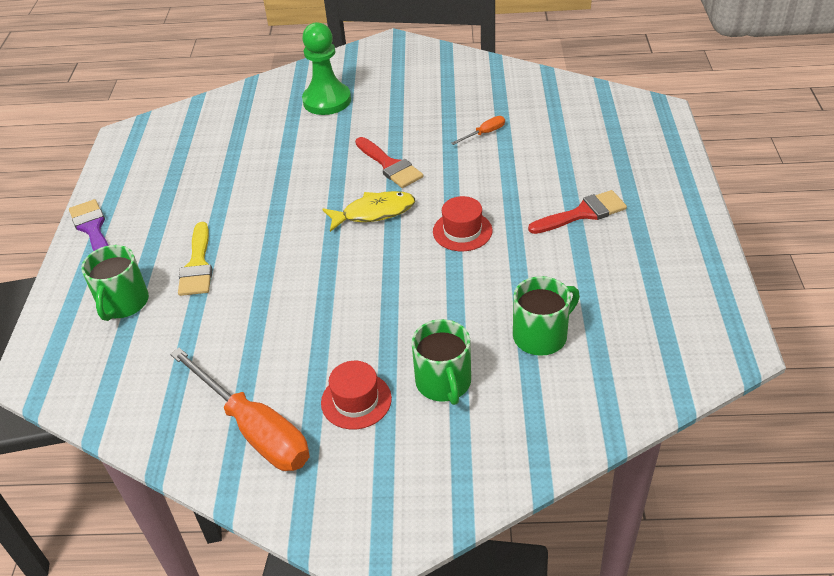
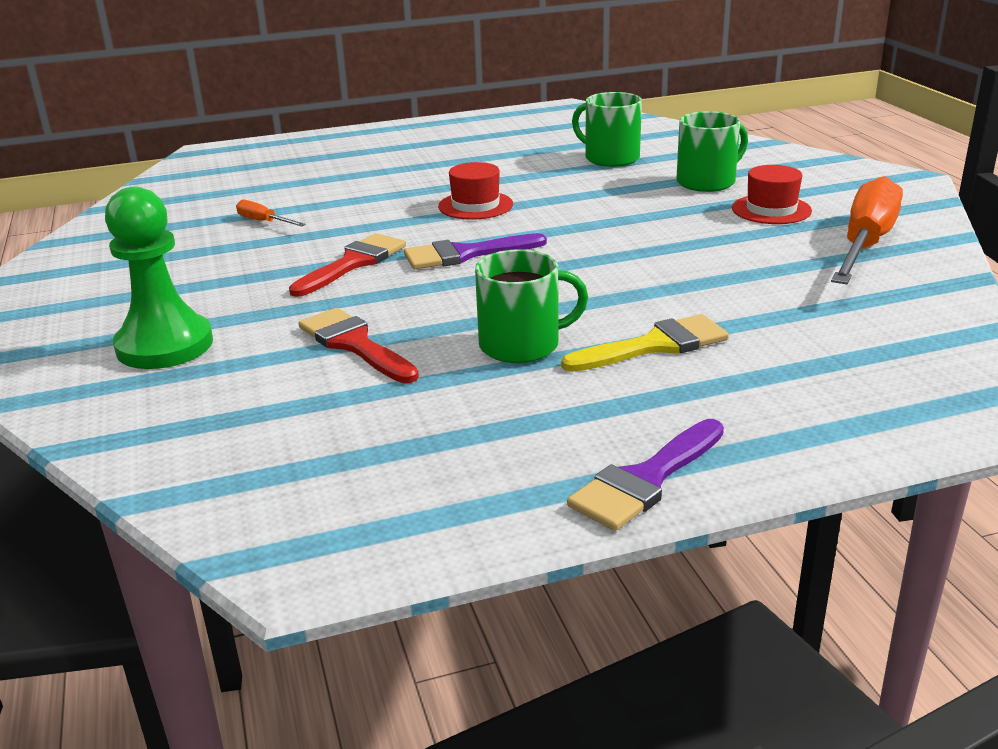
camera: 110 degrees left, 15 degrees down
green mug [81,245,149,321] -> green mug moved to [475,249,588,363]
yellow fish [323,191,415,232] -> purple brush [404,233,547,269]
red brush [528,190,627,234] -> red brush moved to [298,308,419,383]

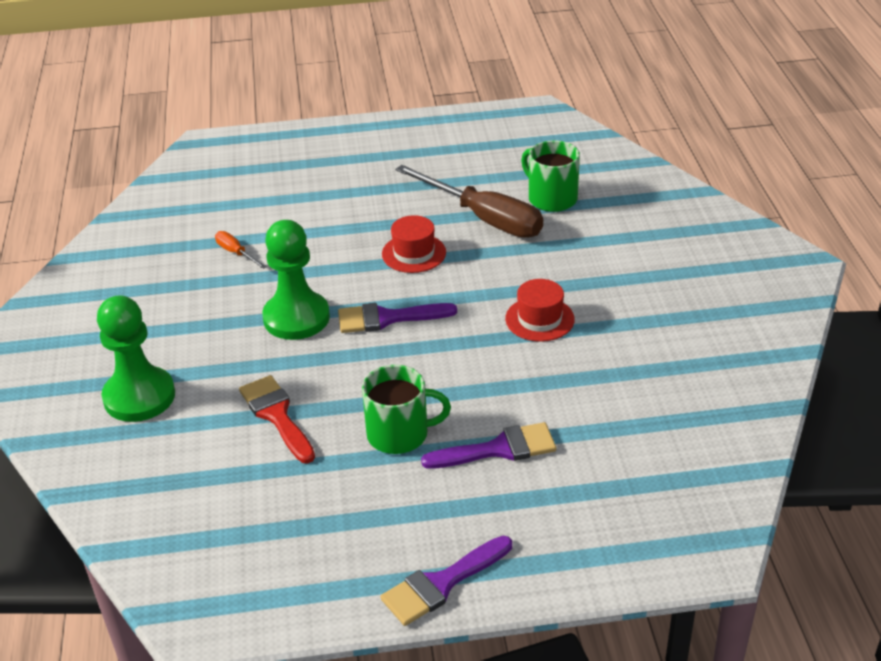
camera: 10 degrees right, 10 degrees up
red brush [289,233,406,297] -> green pawn [262,220,330,340]
yellow brush [561,314,729,372] -> purple brush [421,422,556,469]
green mug [676,111,748,192] -> none
red hat [732,165,812,224] -> red hat moved to [505,279,575,342]
orange screwdriver [831,176,903,284] -> none
none -> brown screwdriver [395,165,543,238]

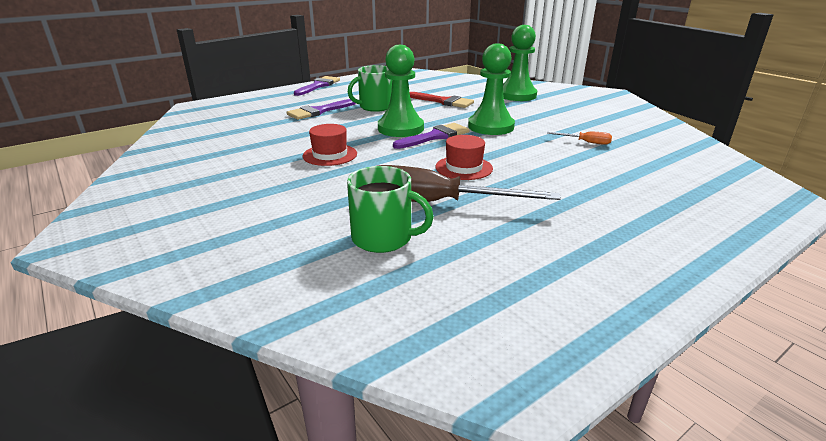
camera: 150 degrees right, 10 degrees down
none -> green pawn [378,45,424,137]

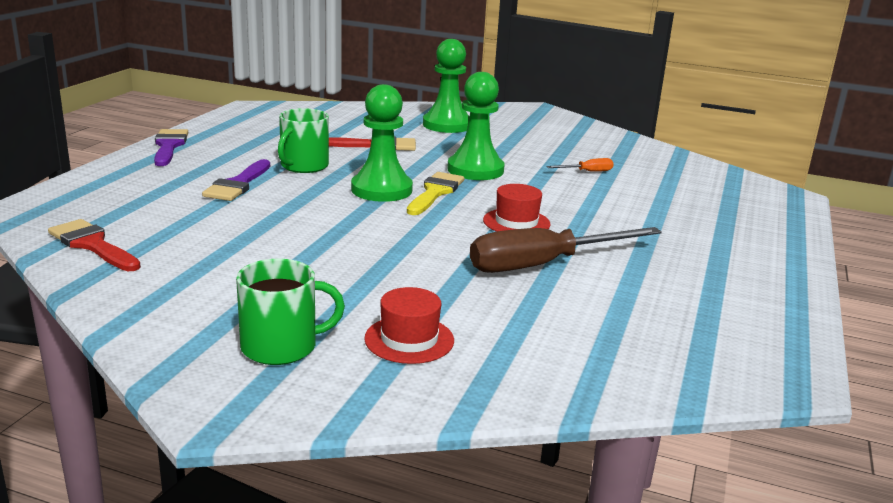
camera: 35 degrees left, 5 degrees down
red hat [303,124,357,166] -> red hat moved to [364,287,454,364]
green mug [347,166,434,253] -> green mug moved to [236,259,345,365]
purple brush [393,123,470,149] -> yellow brush [407,172,464,215]
none -> red brush [48,219,141,271]

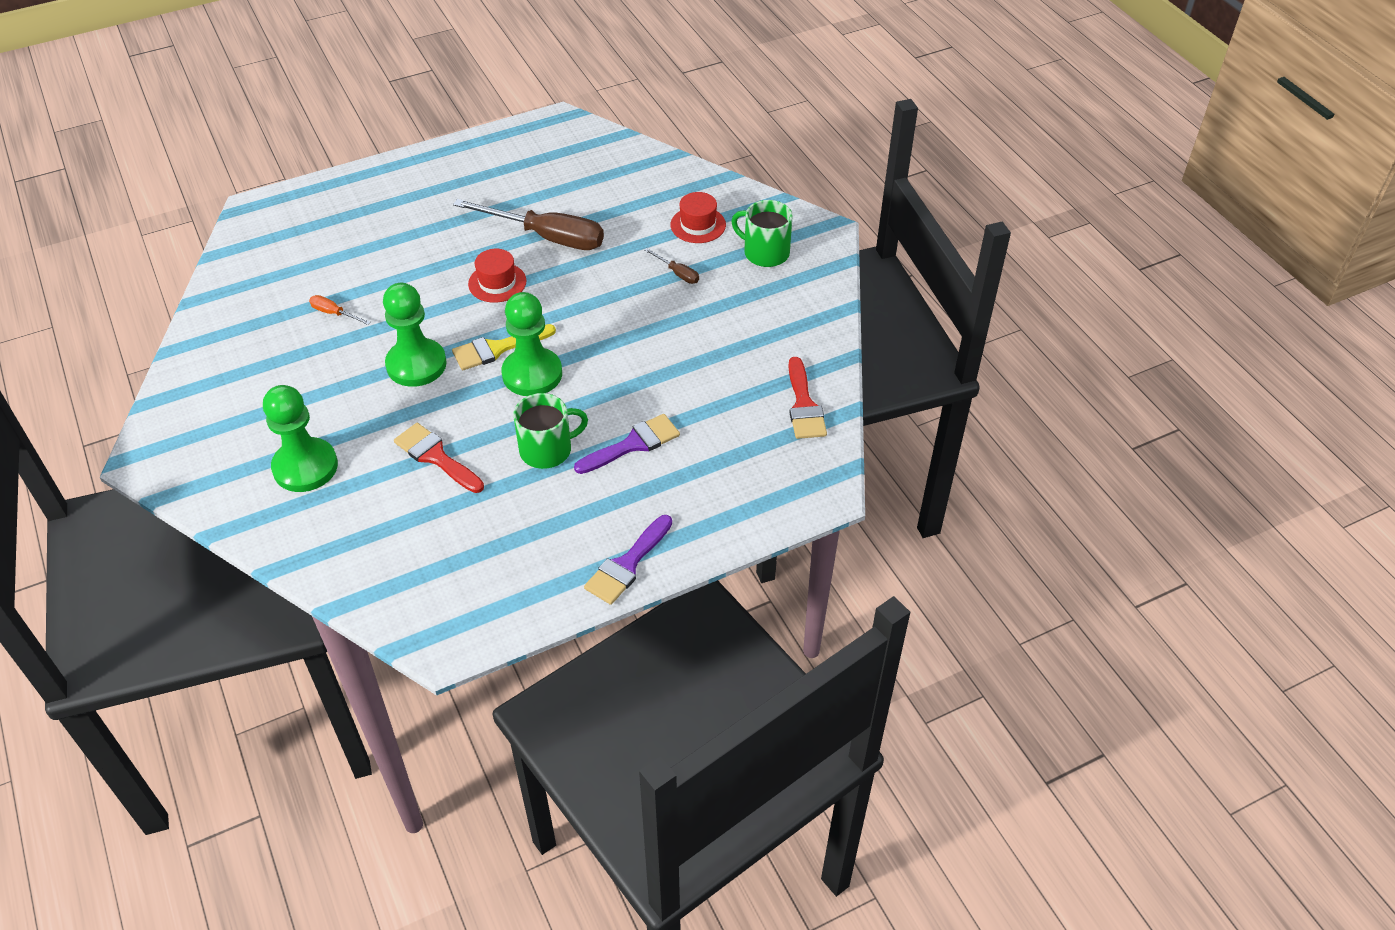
camera: 135 degrees left, 25 degrees up
none -> brown screwdriver [644,248,699,284]

